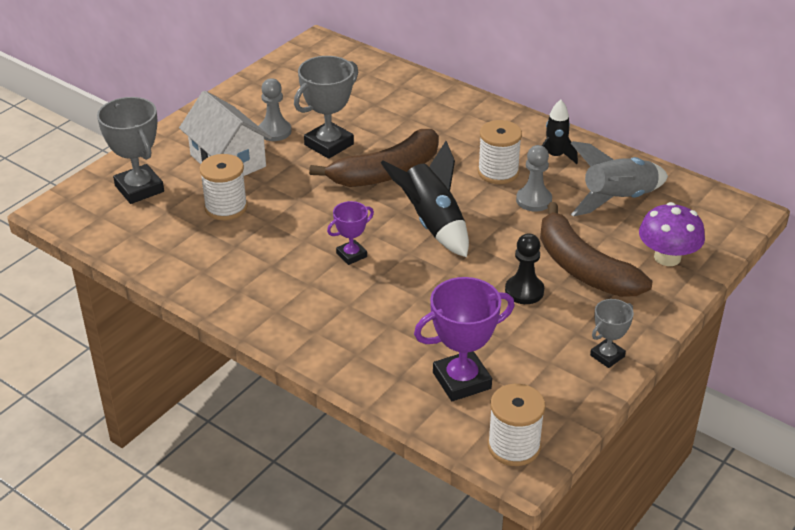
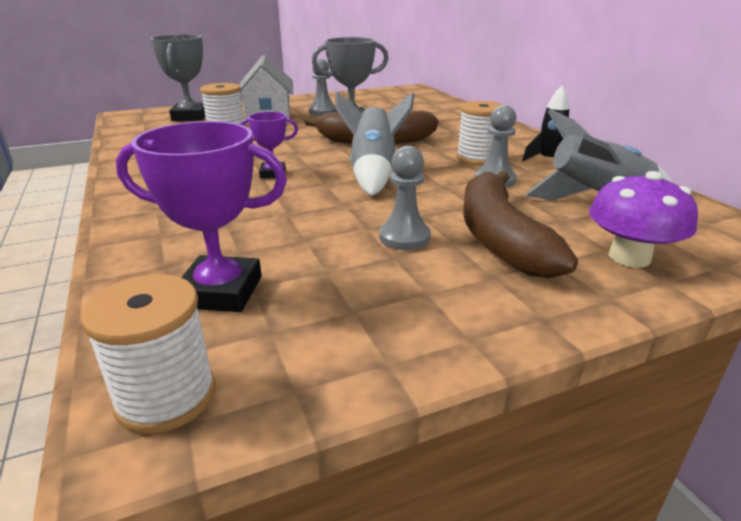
camera: 30 degrees right, 10 degrees down
black rocket [381,141,469,257] -> grey rocket [335,91,415,196]
black pawn [505,233,544,304] -> grey pawn [379,146,431,250]
grey trophy [590,299,634,368] -> none

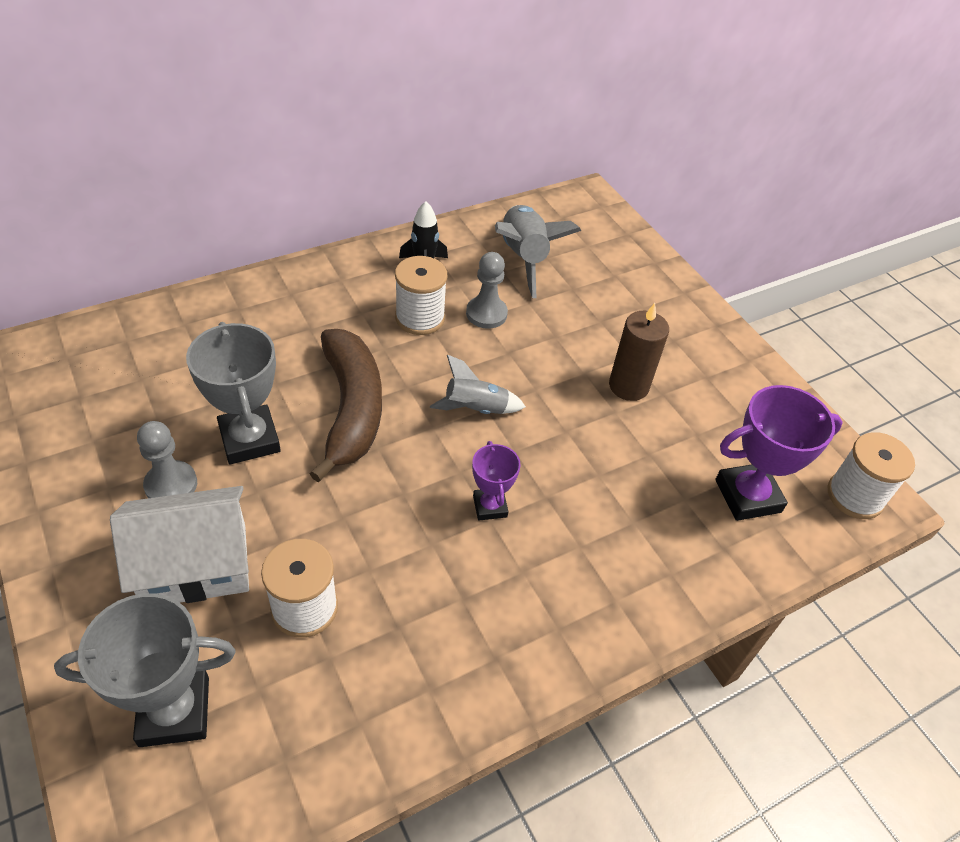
camera: 100 degrees left, 20 degrees up
purple trophy [116,121,287,312] -> purple trophy turned 75 degrees clockwise [715,385,843,521]
grey rocket [335,91,415,196] -> grey rocket [430,355,526,414], size x0.61
grey pawn [379,146,431,250] -> brown candle [609,303,669,401]
brown banana [463,171,578,278] -> none
purple mushroom [589,171,698,268] -> none

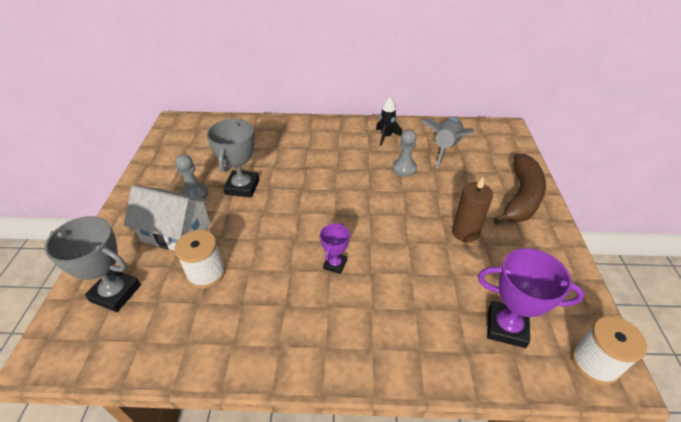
camera: 35 degrees right, 5 degrees down
brown banana [309,329,382,482] -> brown banana moved to [493,154,546,224]
white spool [395,256,447,335] -> none
grey rocket [430,355,526,414] -> none

